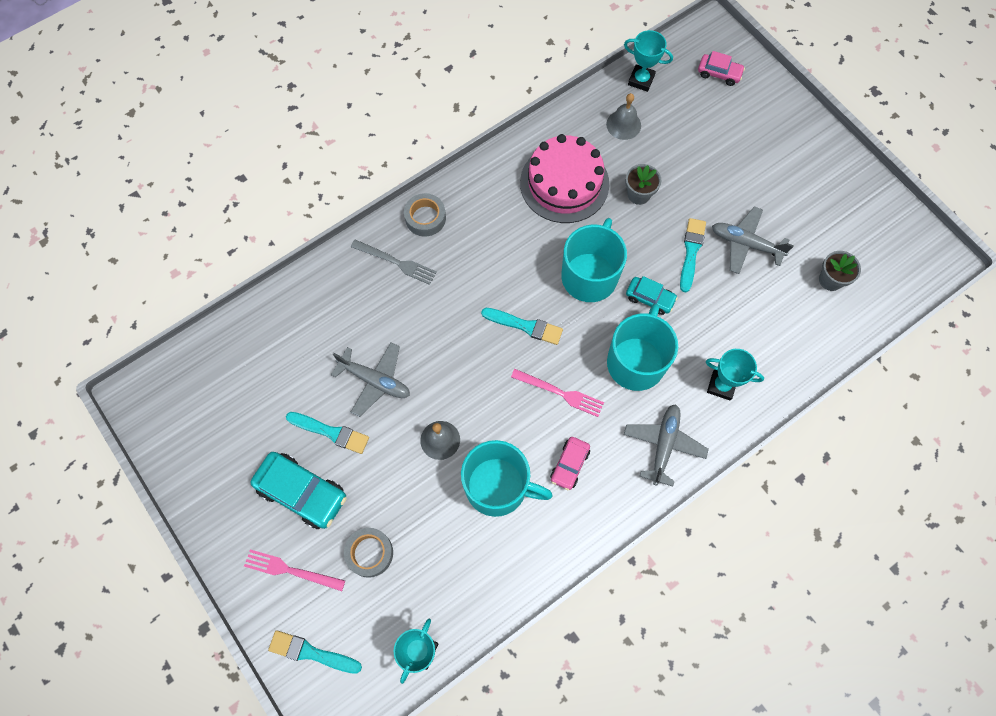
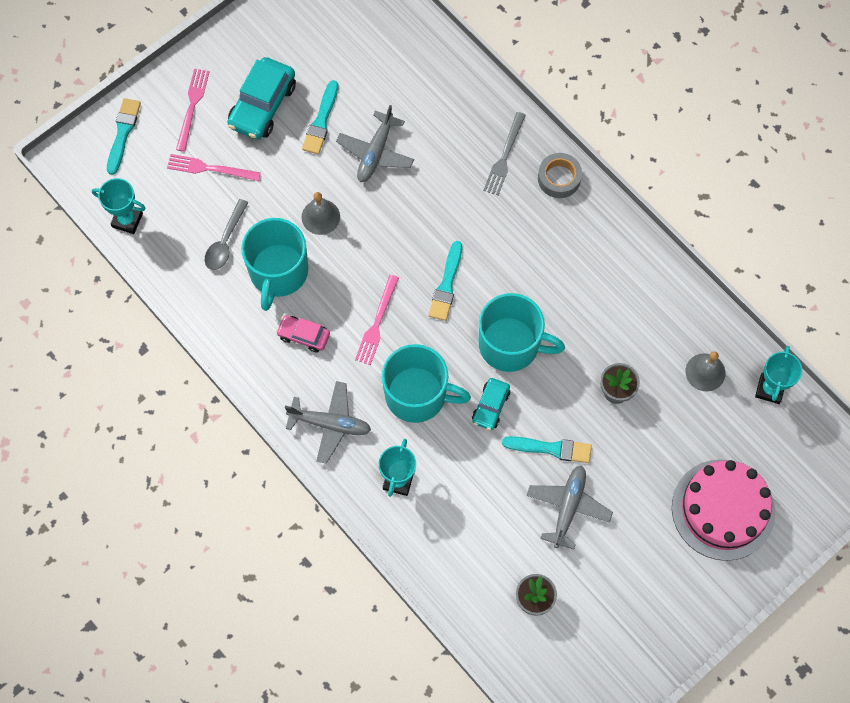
camera: 85 degrees right, 0 degrees up
grey tape [344,528,393,578] -> pink fork [167,154,261,181]
pink cake [520,134,609,223] -> pink cake moved to [672,459,775,561]
pink car [698,51,745,86] -> none
none -> grey spoon [205,199,249,270]

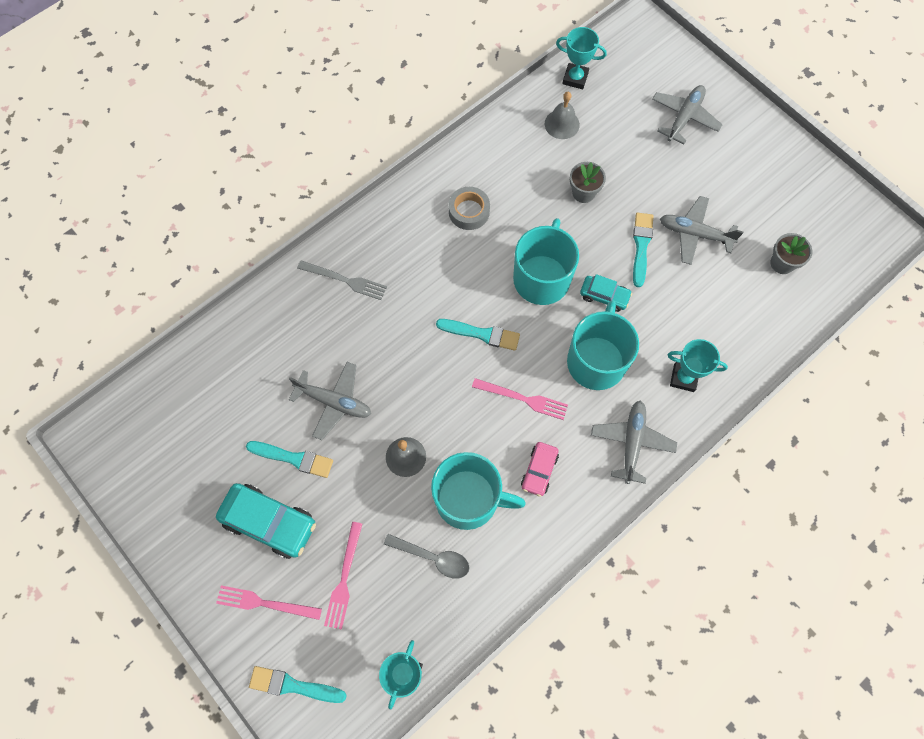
camera: 90 degrees left, 0 degrees up
grey tape [538,153,582,198] -> grey tape moved to [448,187,490,230]
pink cake [672,459,775,561] -> grey plane [652,85,723,144]

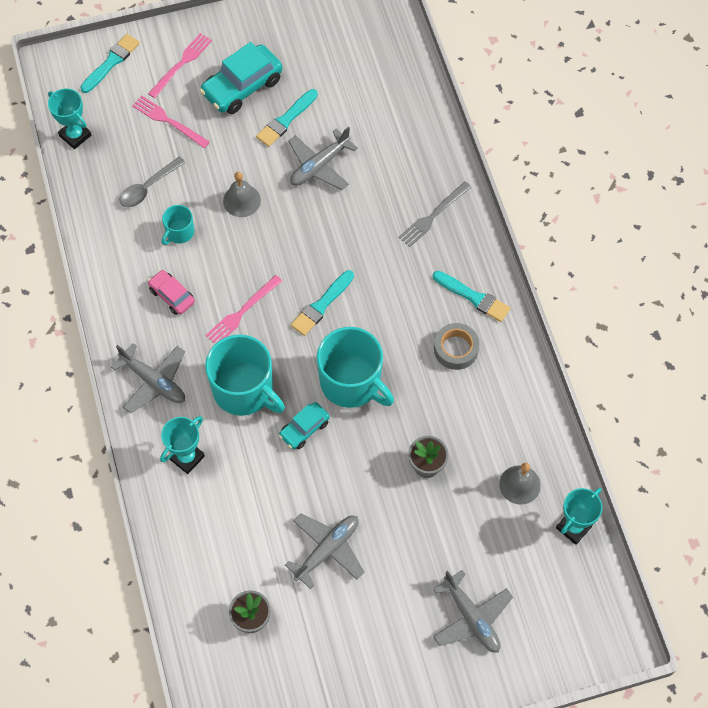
camera: 115 degrees right, 5 degrees down
turquoise mug [431,452,526,530] -> turquoise mug [162,205,194,245], size x0.49
turquoise brush [633,213,654,287] -> turquoise brush moved to [433,271,510,322]

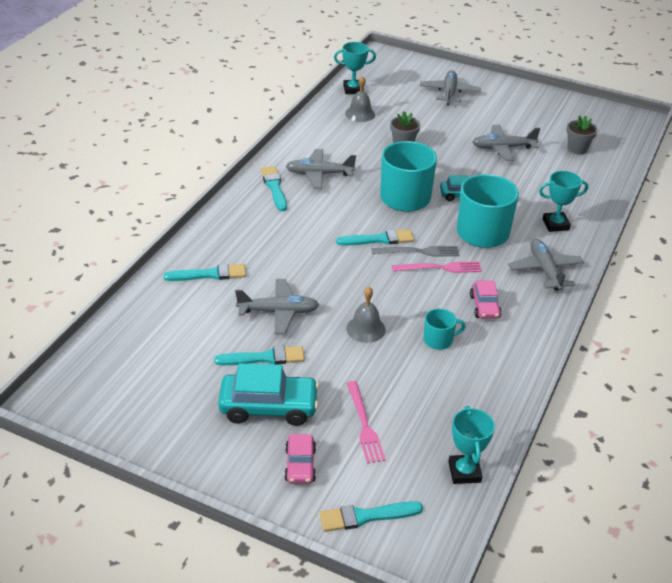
camera: 140 degrees left, 25 degrees down
grey spoon [119,156,186,207] -> none
pink fork [148,33,212,98] -> pink car [284,434,316,484]
grey fork [398,182,471,247] -> grey fork moved to [371,246,460,257]
grey tape [434,323,479,370] -> grey plane [286,149,356,189]
none -> turquoise brush [164,264,246,281]

